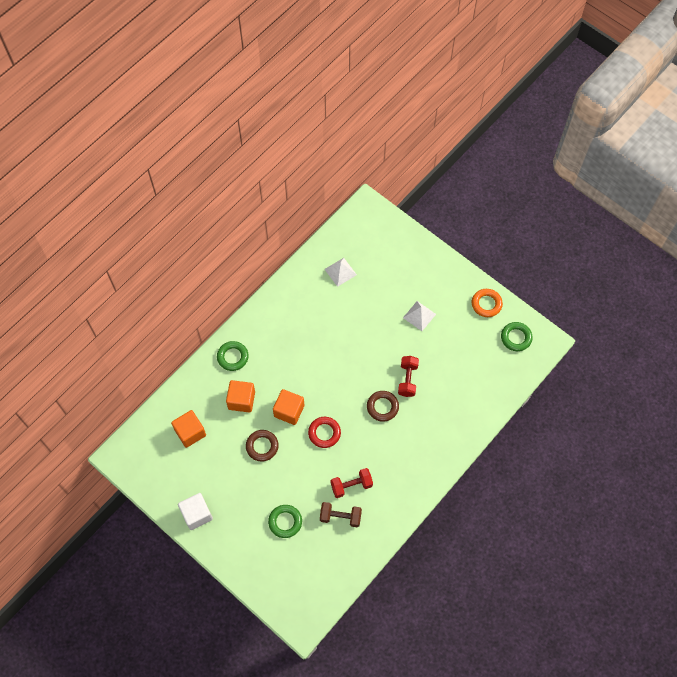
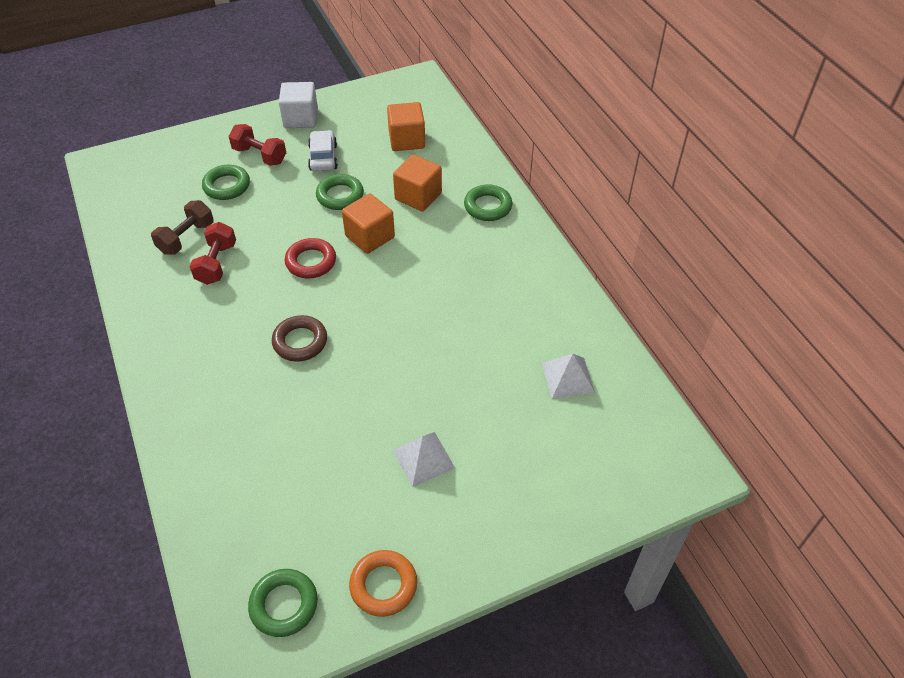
camera: 115 degrees right, 15 degrees down
brown ring [246,430,279,461] -> green ring [316,174,364,210]
red dumbbell [398,356,419,397] -> red dumbbell moved to [229,124,286,166]
none -> white car [308,130,338,172]

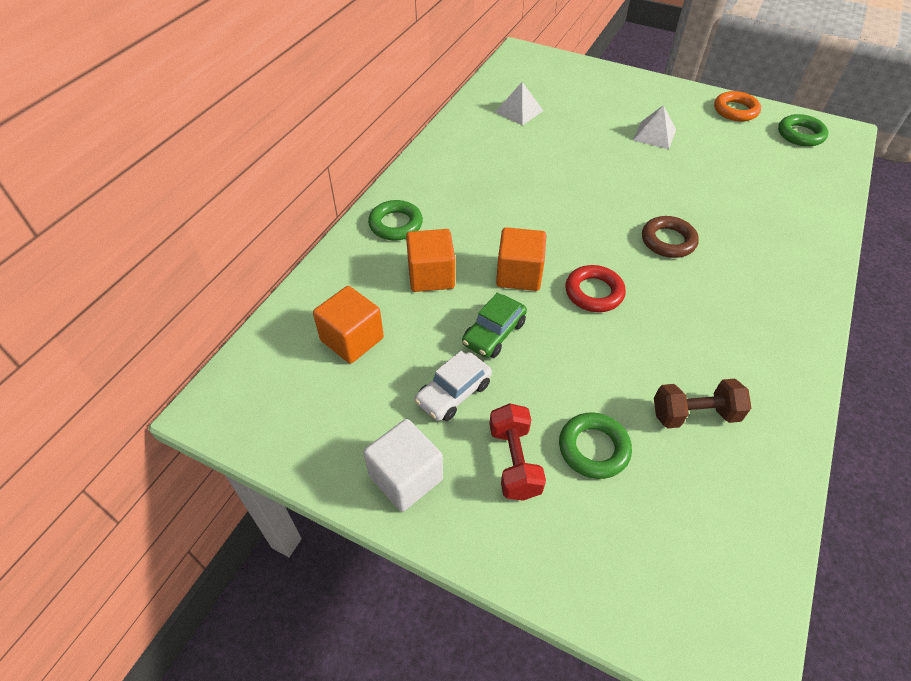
camera: 130 degrees left, 0 degrees up
red dumbbell [189,222,236,285] -> none
green ring [316,174,364,210] -> green car [462,293,527,358]

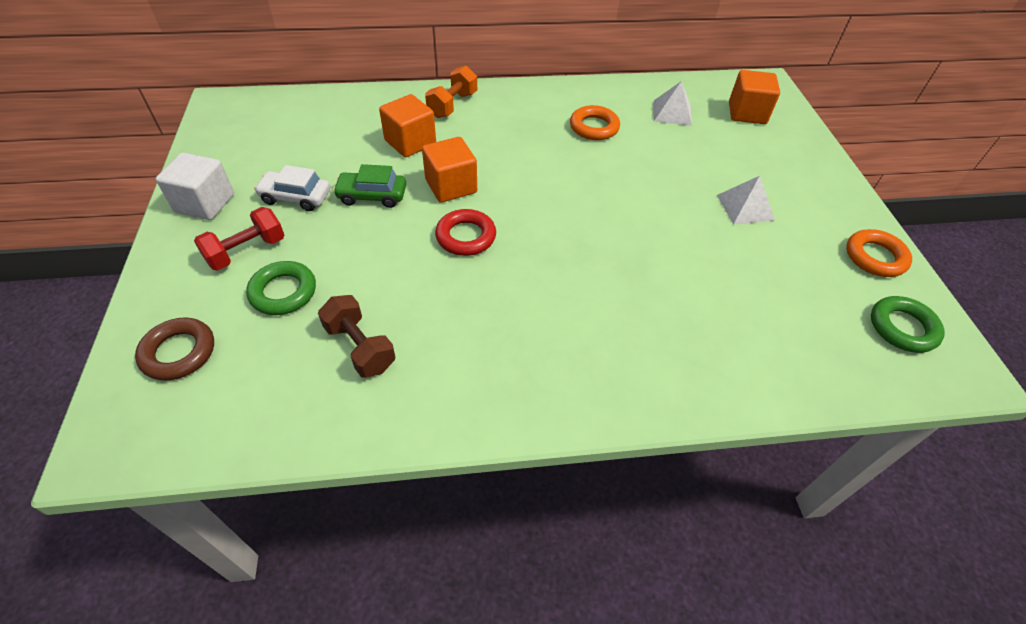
camera: 55 degrees right, 0 degrees up
orange cube [313,286,384,364] -> orange cube moved to [729,70,780,124]
green ring [368,200,423,240] -> orange dumbbell [425,66,477,118]
brown ring [642,216,699,258] -> brown ring moved to [135,317,214,381]
none -> orange ring [570,105,620,140]

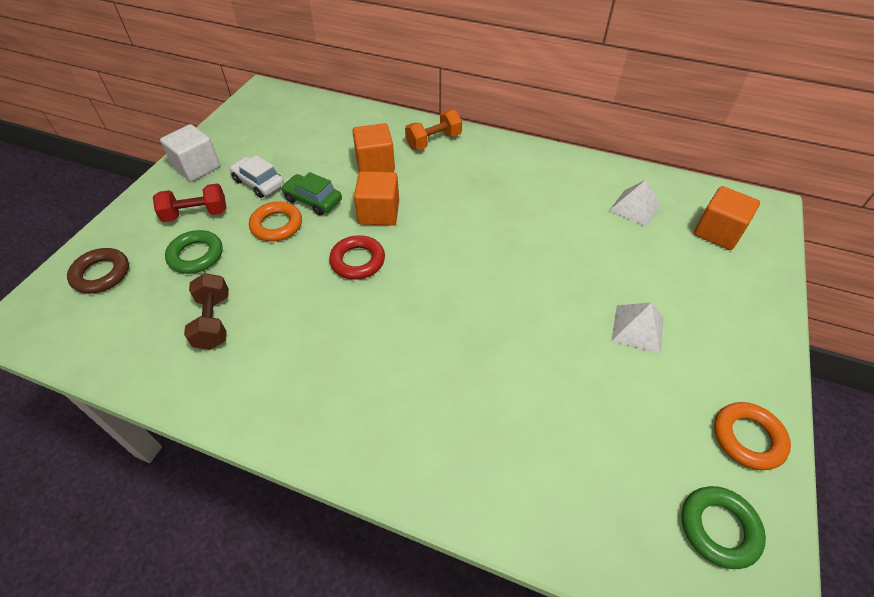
camera: 30 degrees right, 0 degrees up
orange ring [570,105,620,140] -> orange ring moved to [249,201,302,242]

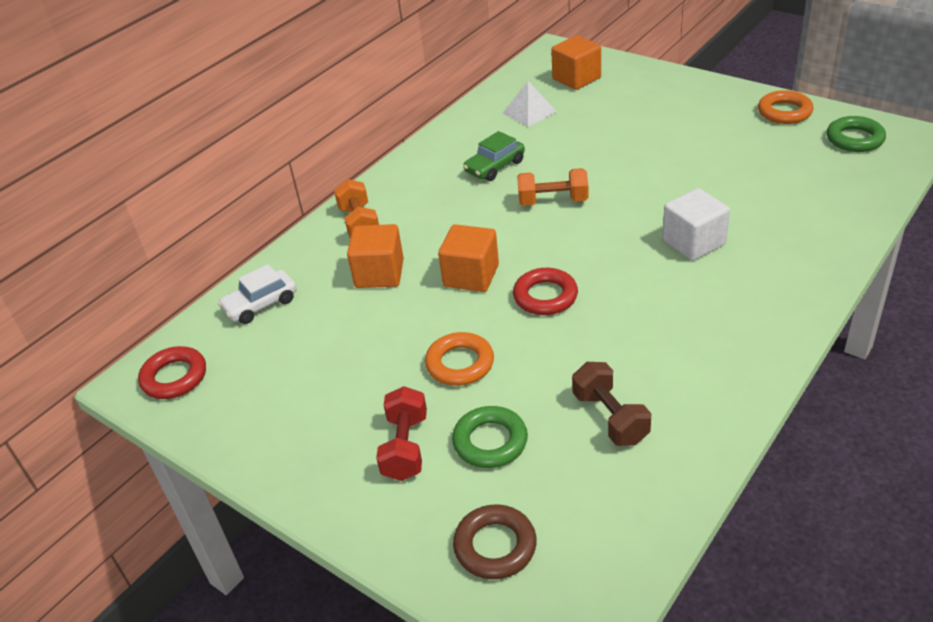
camera: 70 degrees left, 10 degrees down
white cube [160,124,220,182] -> white cube moved to [662,188,730,261]
brown dumbbell [184,273,229,350] -> brown dumbbell turned 60 degrees clockwise [572,362,652,446]
white car [229,155,284,198] -> white car moved to [218,264,297,324]
green car [281,172,342,215] -> green car moved to [463,131,525,181]
white pyramid [611,303,664,354] -> none
none -> red ring [138,346,206,399]
none -> orange dumbbell [517,168,588,206]

